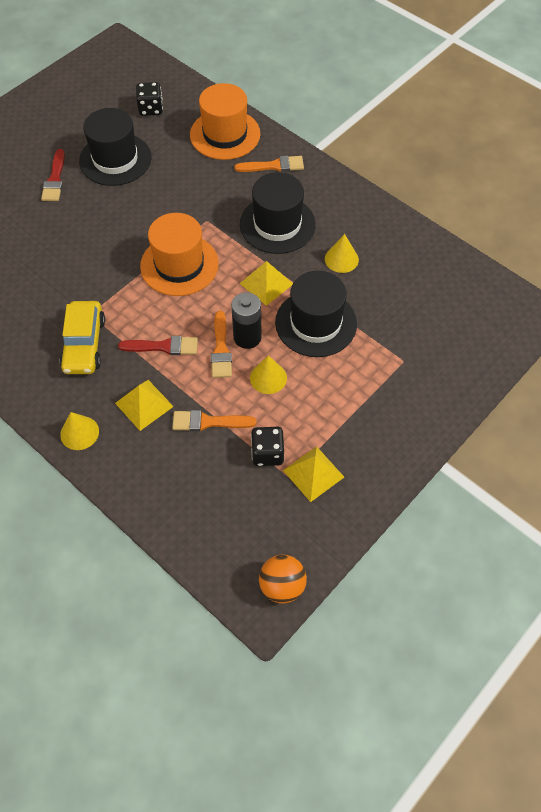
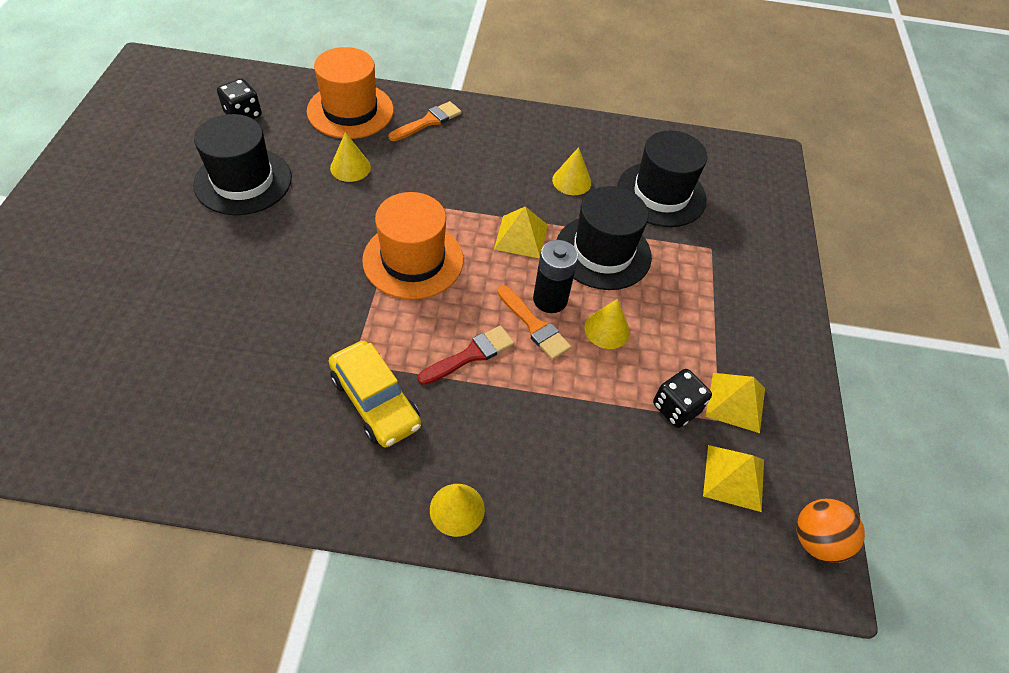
camera: 40 degrees left, 5 degrees down
red brush [41,149,65,201] -> none
yellow pyramid [115,380,174,431] -> yellow pyramid moved to [703,445,764,512]
orange brush [172,410,256,431] -> none
black hat [240,172,316,254] -> black hat moved to [617,131,707,227]
none -> yellow cone [330,132,371,182]

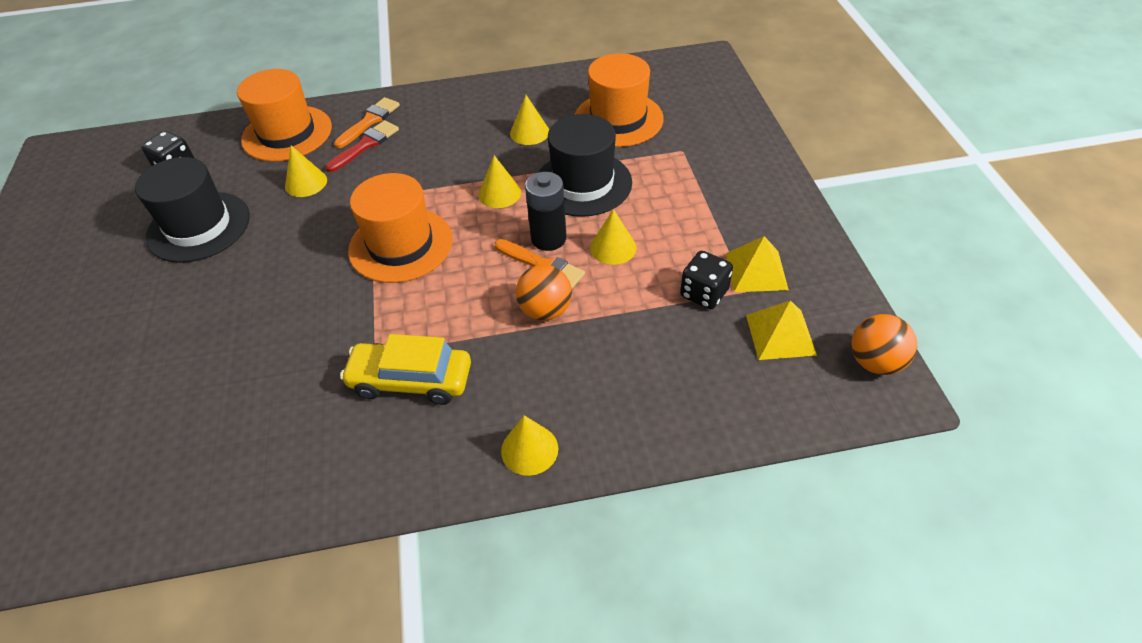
camera: 10 degrees left, 5 degrees down
yellow car [329,341,421,448] -> yellow car turned 150 degrees clockwise [340,334,471,405]
red brush [418,326,514,385] -> red brush moved to [325,120,399,172]
yellow pyramid [494,206,548,259] -> yellow cone [478,155,521,208]
black hat [617,131,707,227] -> orange hat [574,53,664,147]
none -> orange ball [516,264,572,321]

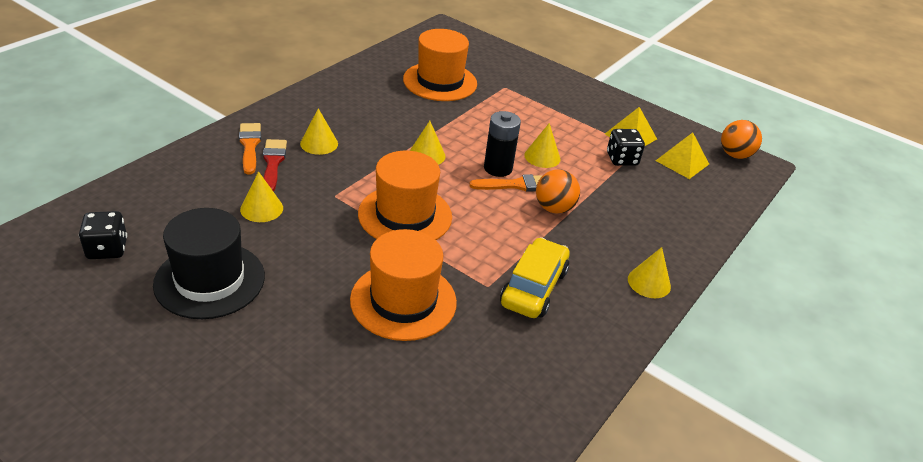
camera: 50 degrees left, 10 degrees down
orange hat [237,69,332,162] -> orange hat moved to [350,229,457,341]
yellow car [340,334,471,405] -> yellow car turned 150 degrees clockwise [500,237,570,318]
yellow cone [510,95,549,145] -> yellow cone moved to [300,108,338,155]
black hat [539,114,632,217] -> none

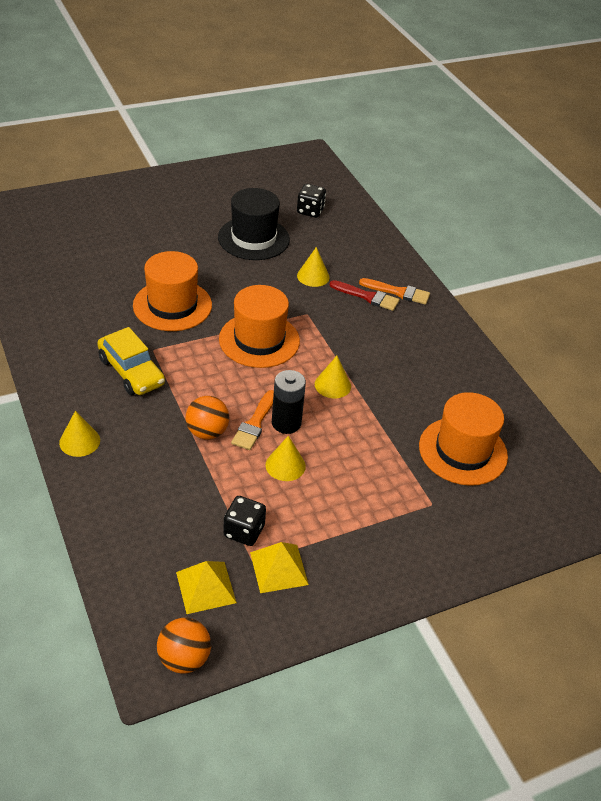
camera: 120 degrees right, 5 degrees up
yellow cone [300,108,338,155] -> none

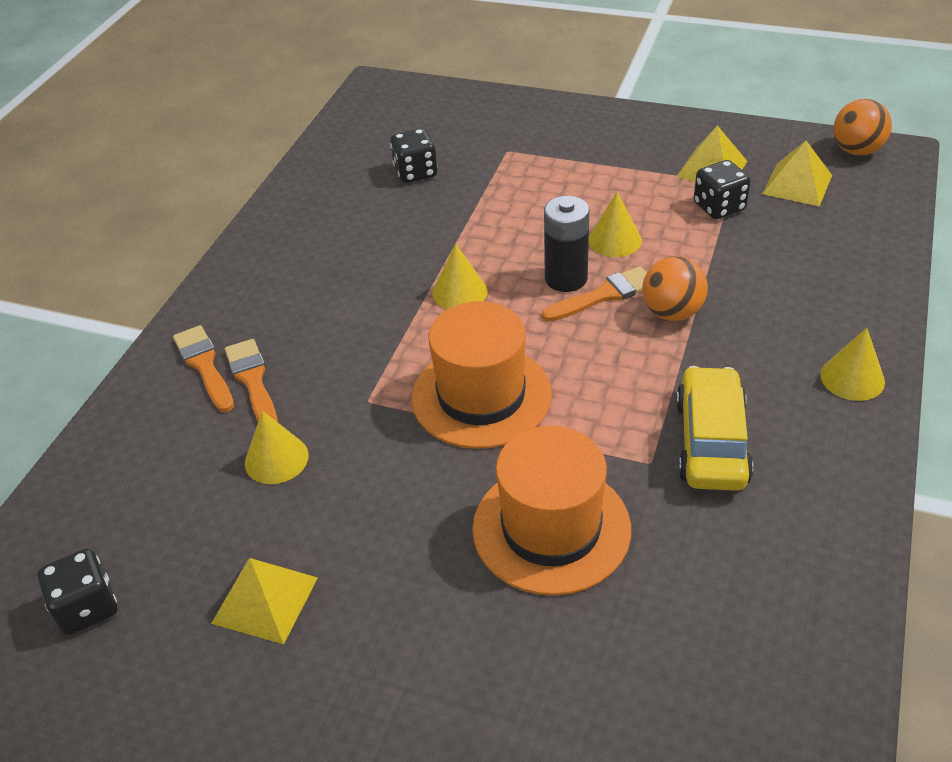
camera: 130 degrees left, 0 degrees up
black hat [218,188,290,260] -> yellow pyramid [211,558,318,644]
red brush [330,280,400,311] -> orange brush [224,339,278,422]
orange hat [419,392,508,486] -> black dice [390,128,438,183]

